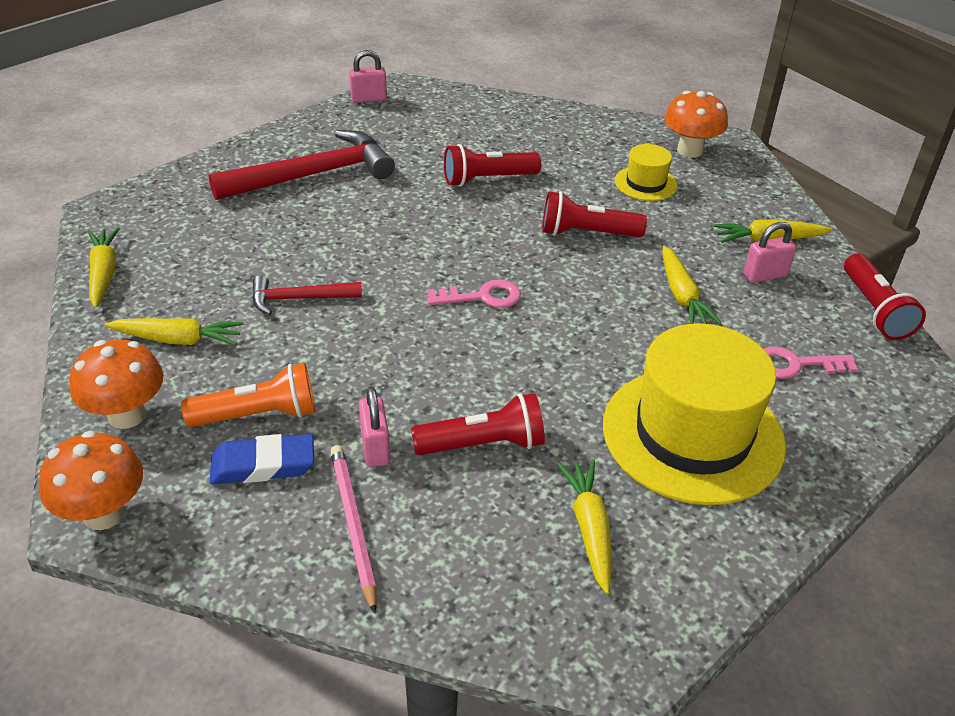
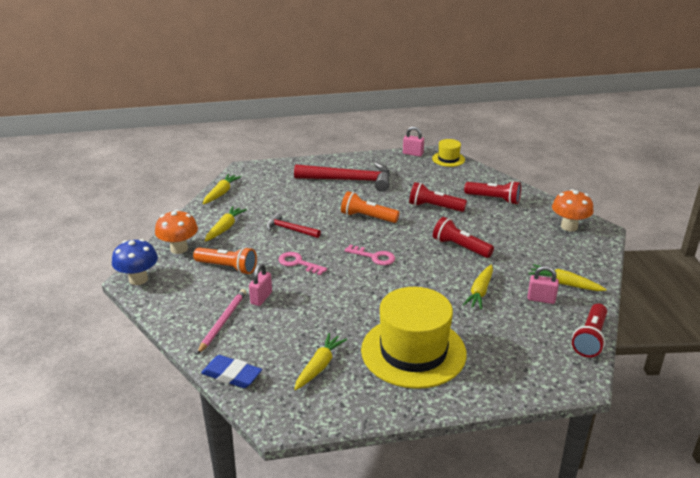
camera: 35 degrees right, 10 degrees down
orange mushroom [39,431,143,530] -> blue mushroom [112,239,158,285]
yellow carrot [105,318,244,346] -> yellow carrot turned 105 degrees counterclockwise [205,206,247,242]
blue eraser [210,434,314,484] -> blue eraser moved to [201,355,262,388]
red flashlight [411,393,545,455] -> red flashlight moved to [464,181,521,205]
yellow hat [615,144,677,201] -> yellow hat moved to [432,139,465,167]
pink key [764,346,858,379] -> pink key moved to [278,252,327,275]
none -> orange flashlight [341,191,399,223]

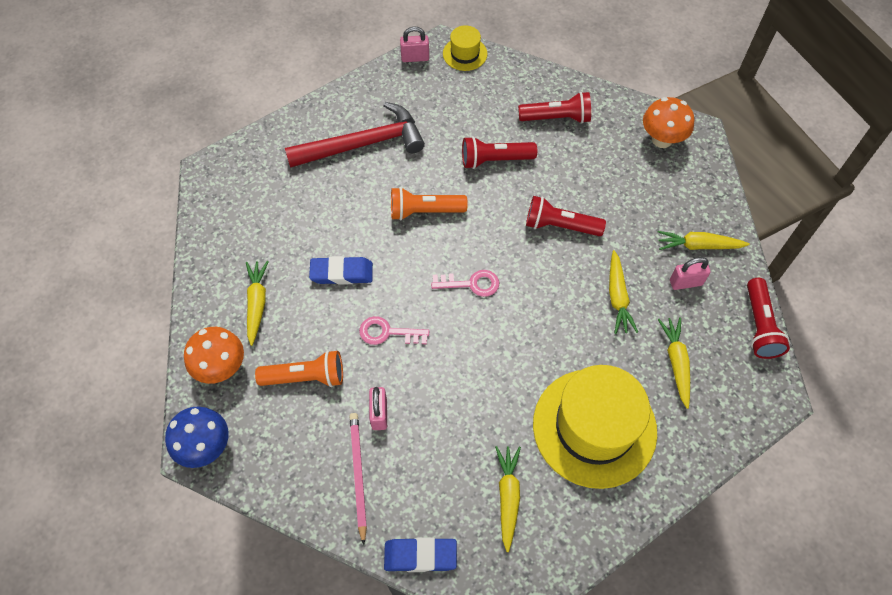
camera: 25 degrees left, 30 degrees up
yellow carrot [203,174,241,204] -> yellow carrot moved to [658,317,690,409]
red hammer [266,213,321,238] -> blue eraser [309,256,373,285]

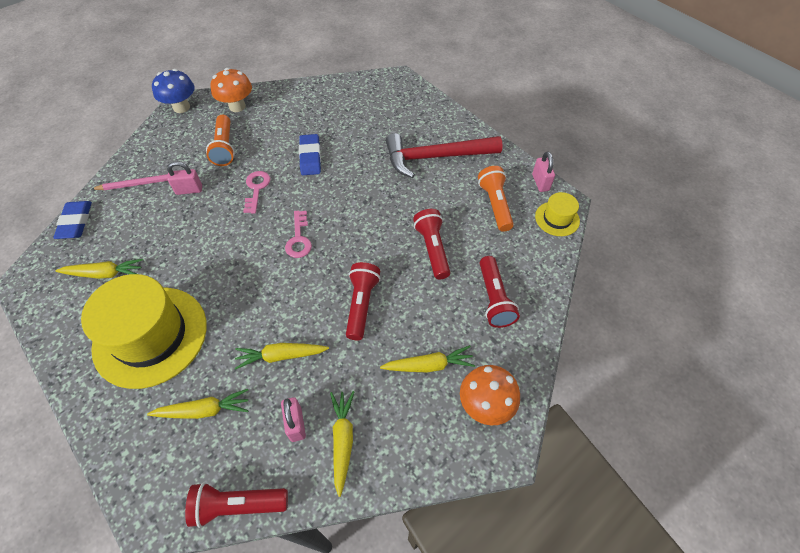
camera: 85 degrees right, 5 degrees down
yellow carrot [246,261,269,346] -> yellow carrot moved to [380,345,475,373]
red hammer [285,102,425,168] -> red hammer turned 105 degrees clockwise [386,133,503,178]
orange flashlight [391,187,468,221] -> orange flashlight moved to [478,166,514,232]

